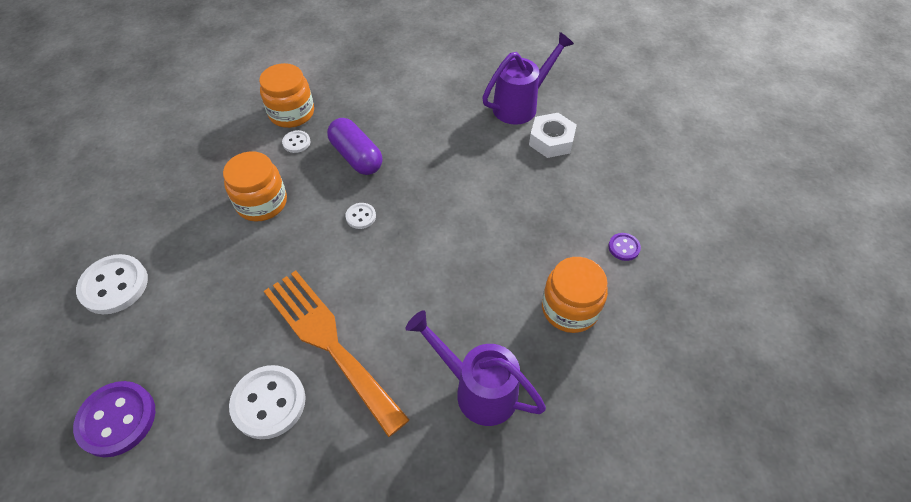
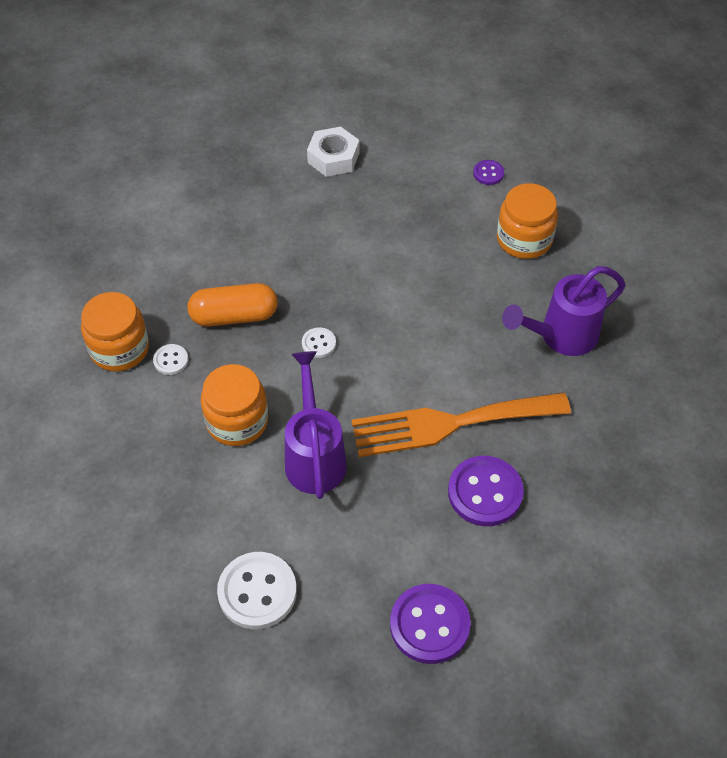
camera: 60 degrees left, 0 degrees up
white button [229,365,306,439] -> purple button [448,456,524,526]
purple capsule [327,118,383,175] -> orange capsule [187,283,278,327]
purple watering can [482,32,574,125] -> purple watering can moved to [285,351,347,499]

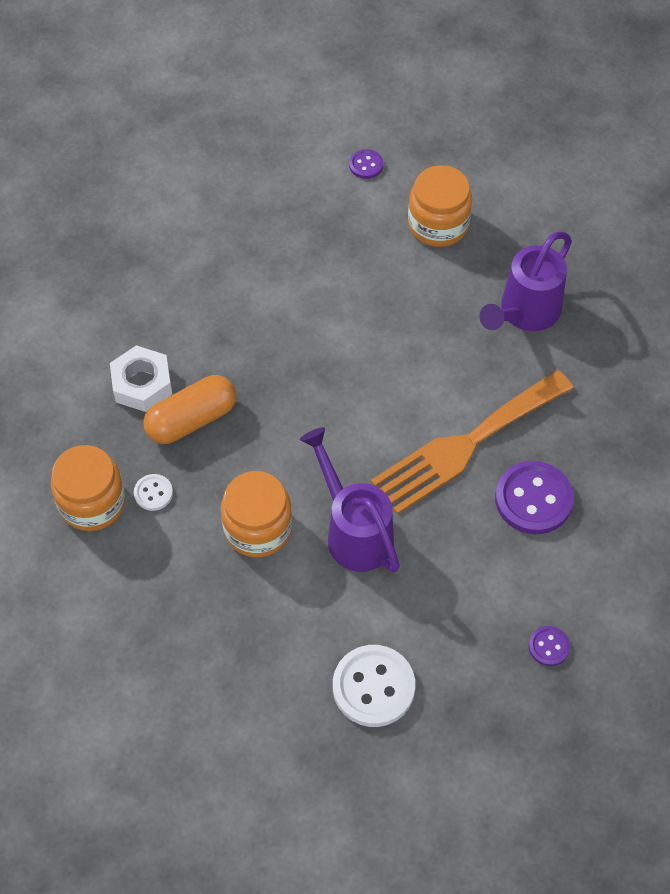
camera: 25 degrees left, 5 degrees up
white button [302,327,336,358] -> none
white nut [307,127,359,177] -> white nut moved to [110,345,172,412]
purple button [390,584,471,664] -> purple button [529,626,570,666], size x0.50

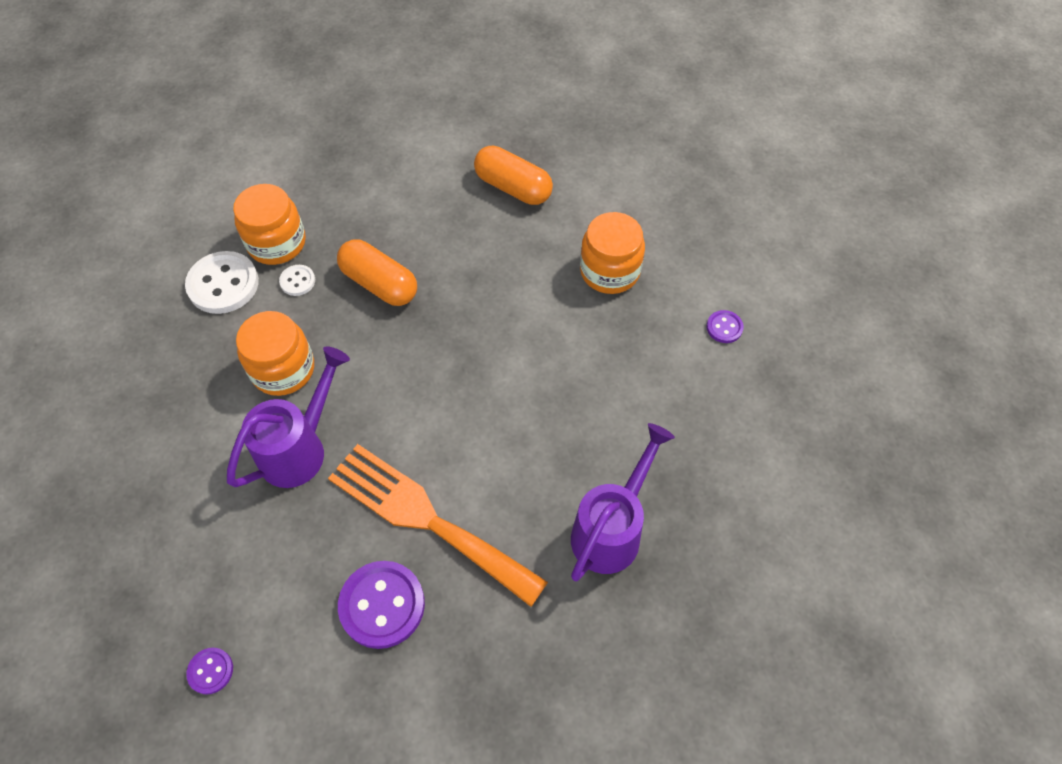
camera: 70 degrees right, 0 degrees up
white nut [110,345,172,412] -> none
white button [333,645,415,727] -> white button moved to [185,251,259,314]
orange jar [408,165,472,247] -> orange jar moved to [580,212,645,294]
purple watering can [479,232,572,331] -> purple watering can turned 105 degrees clockwise [571,423,675,582]
none -> orange capsule [474,146,553,205]

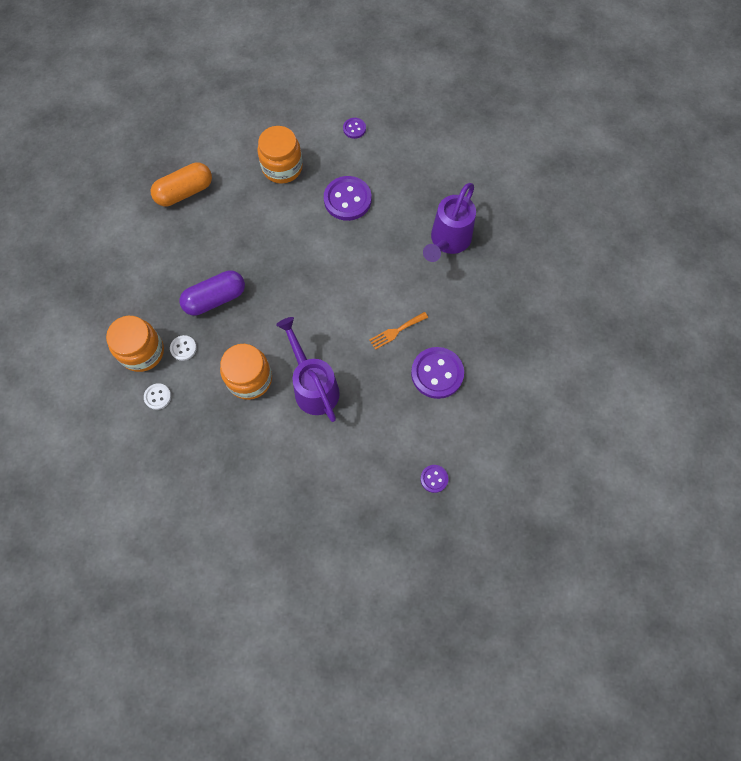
camera: 65 degrees left, 10 degrees up
white button [185,251,259,314] -> white button [144,383,171,410], size x0.50
orange fork [328,444,548,607] -> orange fork [369,312,428,350], size x0.41
orange capsule [337,239,417,306] -> purple capsule [180,270,245,315]
purple watering can [571,423,675,582] -> purple watering can turned 120 degrees counterclockwise [423,183,476,262]
none -> purple button [324,176,372,221]

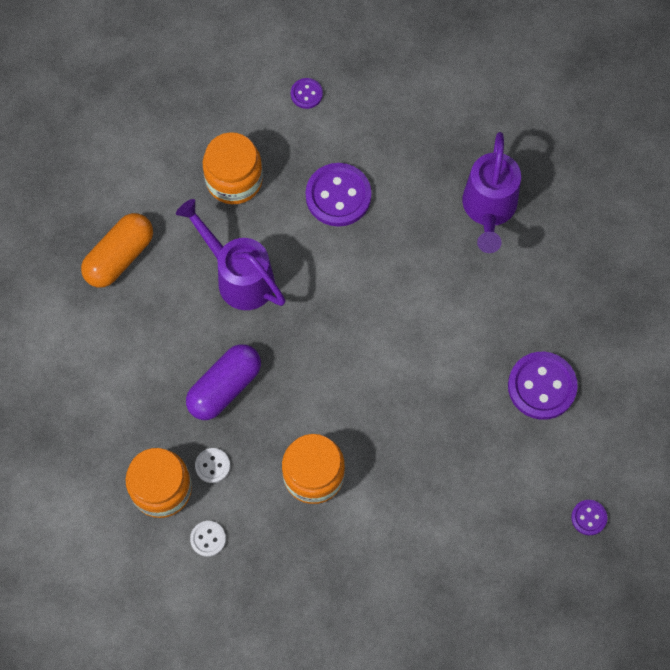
camera: 20 degrees left, 0 degrees up
purple watering can [276,317,340,422] -> purple watering can moved to [176,199,286,310]
orange fork [369,312,428,350] -> none

